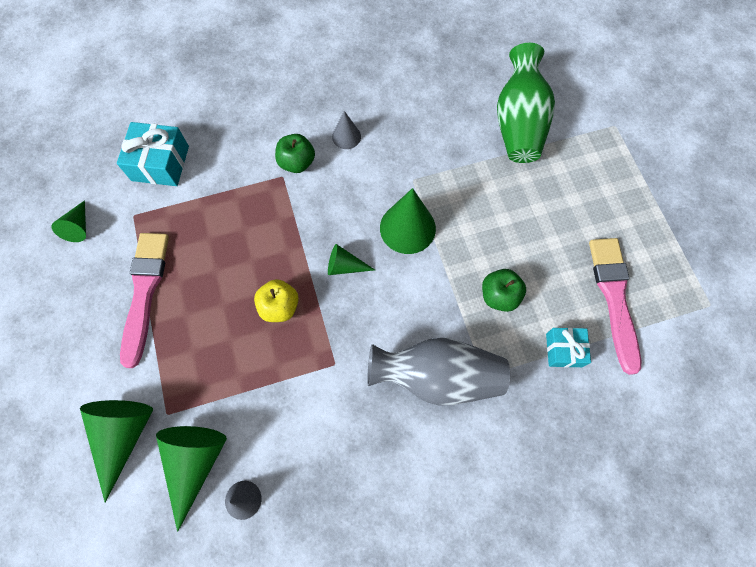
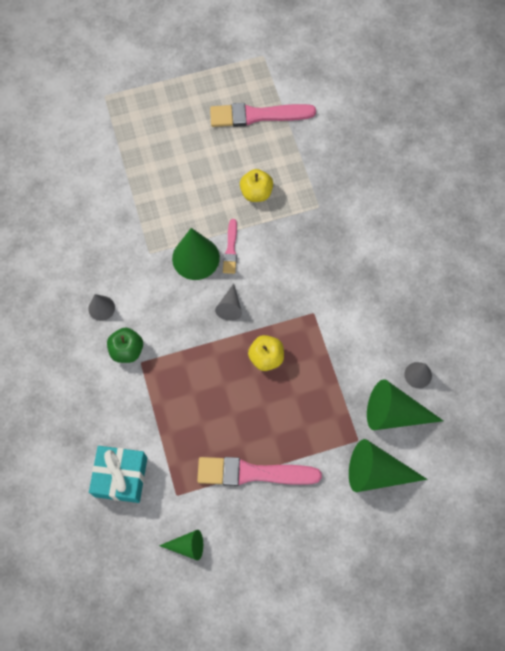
camera: 90 degrees left, 0 degrees up
green cone [328,244,375,275] -> grey cone [215,284,242,321]
grey vase [367,338,510,406] -> none
green apple [482,269,526,312] -> yellow apple [240,169,273,202]
green vase [497,43,555,163] -> none
turquoise gift [546,328,591,368] -> none
none -> pink brush [223,219,237,274]

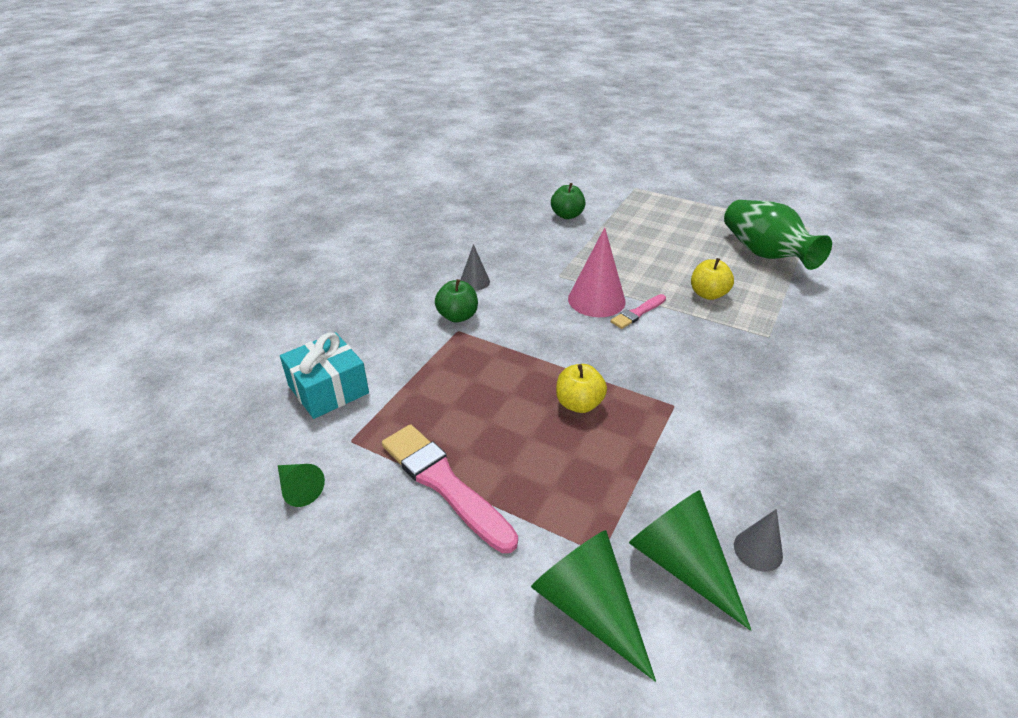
camera: 45 degrees right, 30 degrees down
green cone [172,228,220,280] -> pink cone [568,227,625,317]
pink brush [210,103,316,127] -> green vase [724,200,832,270]
grey cone [215,284,242,321] -> none
none -> green apple [551,183,585,219]

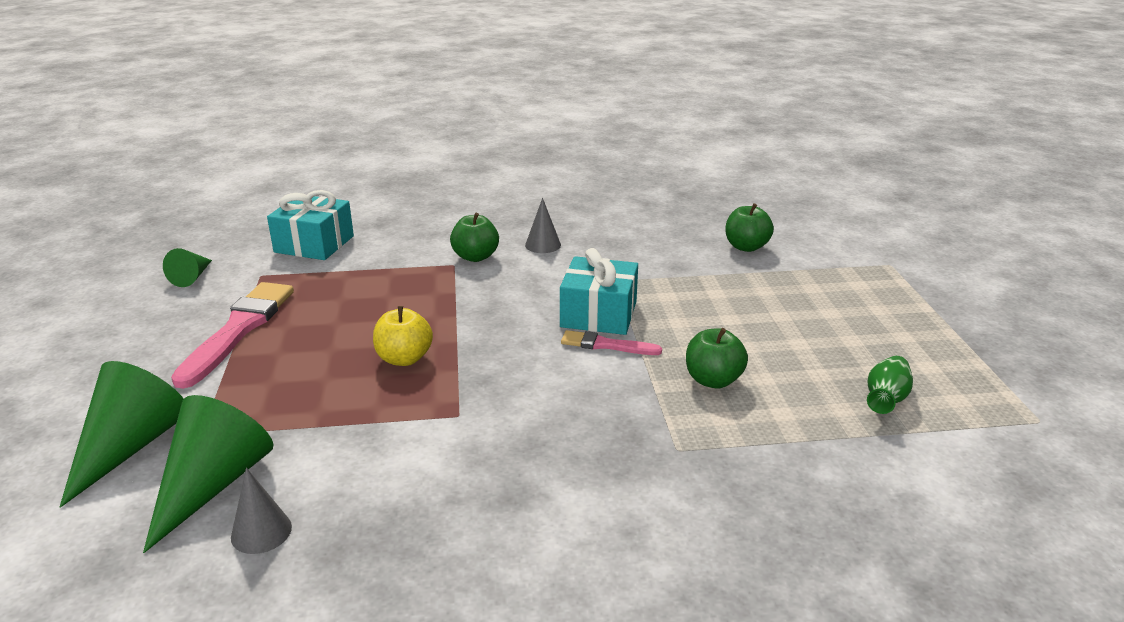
camera: 55 degrees right, 10 degrees down
pink cone [568,227,625,317] -> turquoise gift [560,248,638,335]
yellow apple [691,258,734,300] -> green apple [686,328,748,389]
green vase [724,200,832,270] -> green vase [867,356,913,414], size x0.47

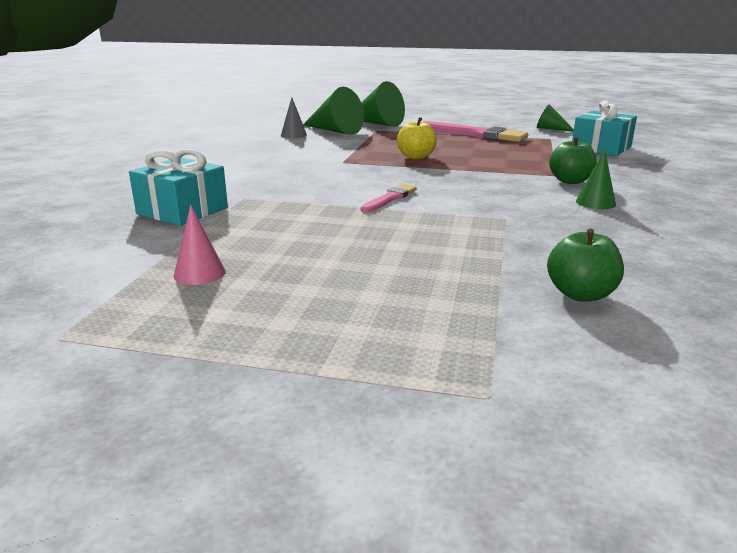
camera: 110 degrees right, 5 degrees down
grey cone [525,198,561,253] -> green cone [576,149,616,209]
turquoise gift [560,248,638,335] -> turquoise gift moved to [129,149,228,226]
green apple [686,328,748,389] -> none
green vase [867,356,913,414] -> pink cone [173,205,226,285]

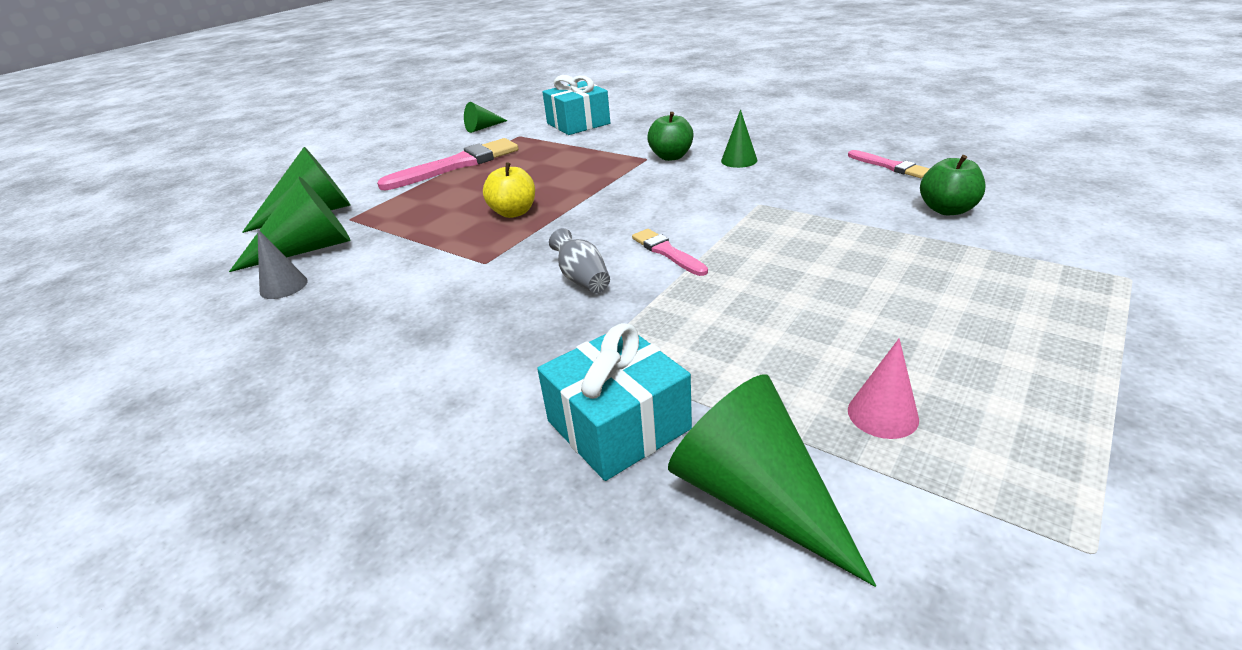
camera: 65 degrees left, 10 degrees up
none -> grey vase [549,228,610,293]
none -> green cone [668,374,876,587]
none -> pink brush [848,150,930,178]

